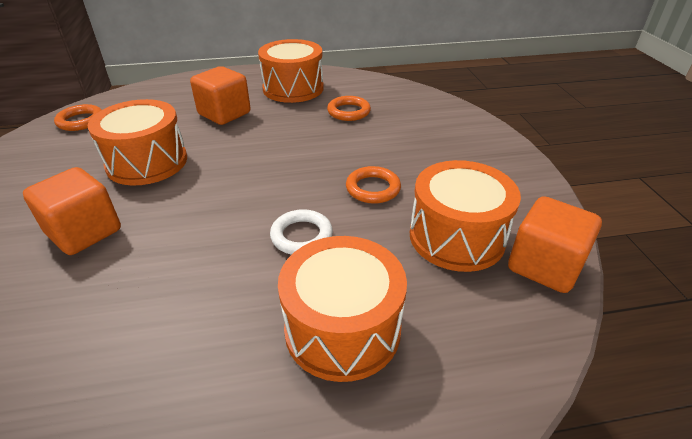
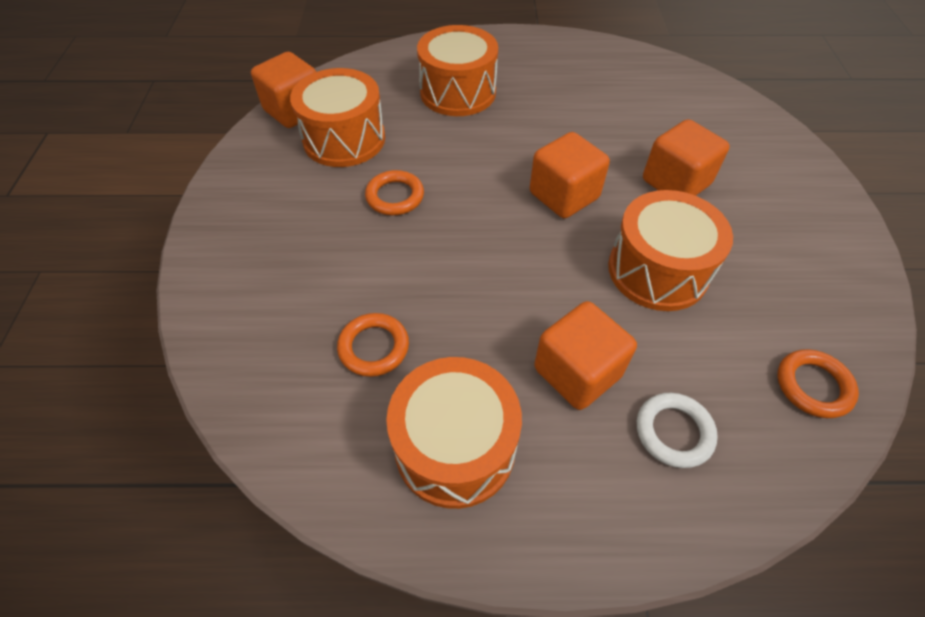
camera: 170 degrees left, 15 degrees up
white ring [270,209,333,255] -> white ring moved to [637,393,718,468]
none -> orange cube [530,132,610,218]

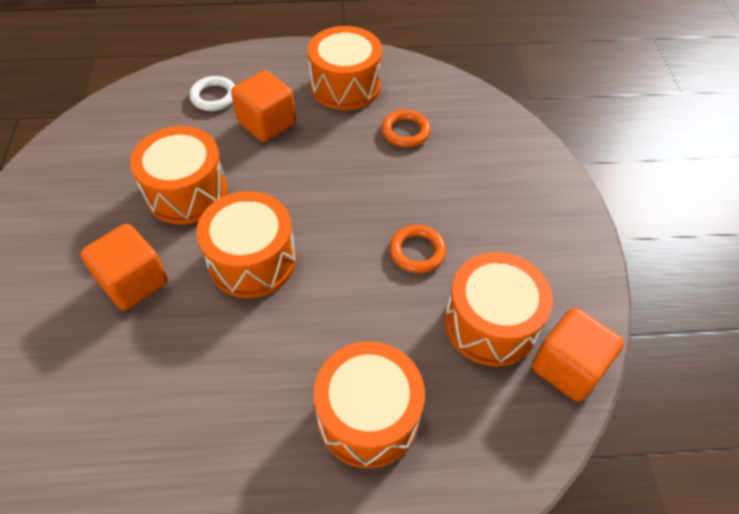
camera: 175 degrees right, 0 degrees up
orange cube [530,132,610,218] -> orange drum [196,191,296,298]
orange ring [777,349,859,418] -> none

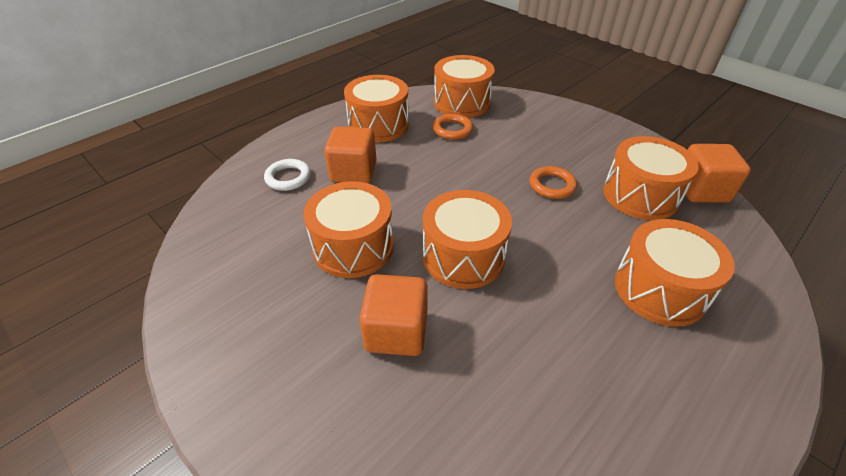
camera: 40 degrees left, 10 degrees down
none -> orange drum [434,55,495,118]

